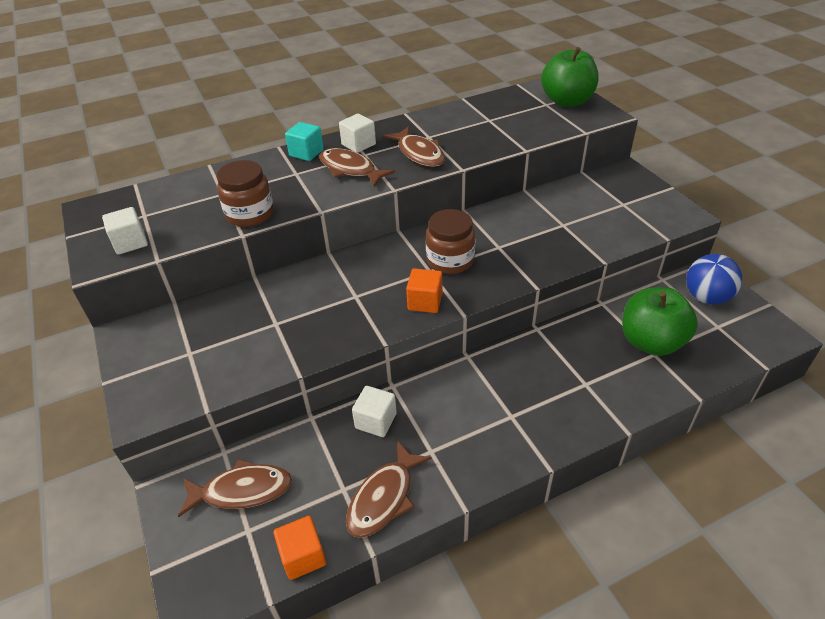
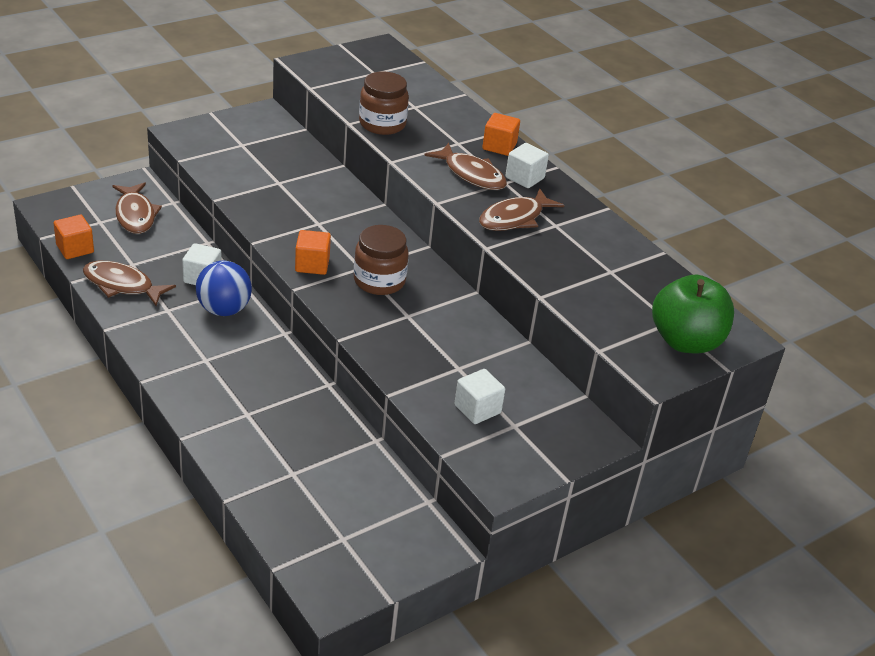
camera: 75 degrees right, 5 degrees down
white cube [102,207,148,255] -> white cube moved to [454,369,505,424]
turquoise cube [285,122,324,161] -> orange cube [482,113,520,156]
brown fish [319,148,395,187] -> brown fish turned 105 degrees clockwise [424,143,507,190]
green apple [622,287,698,356] -> none
blue ball [686,254,742,305] -> blue ball moved to [196,261,252,316]

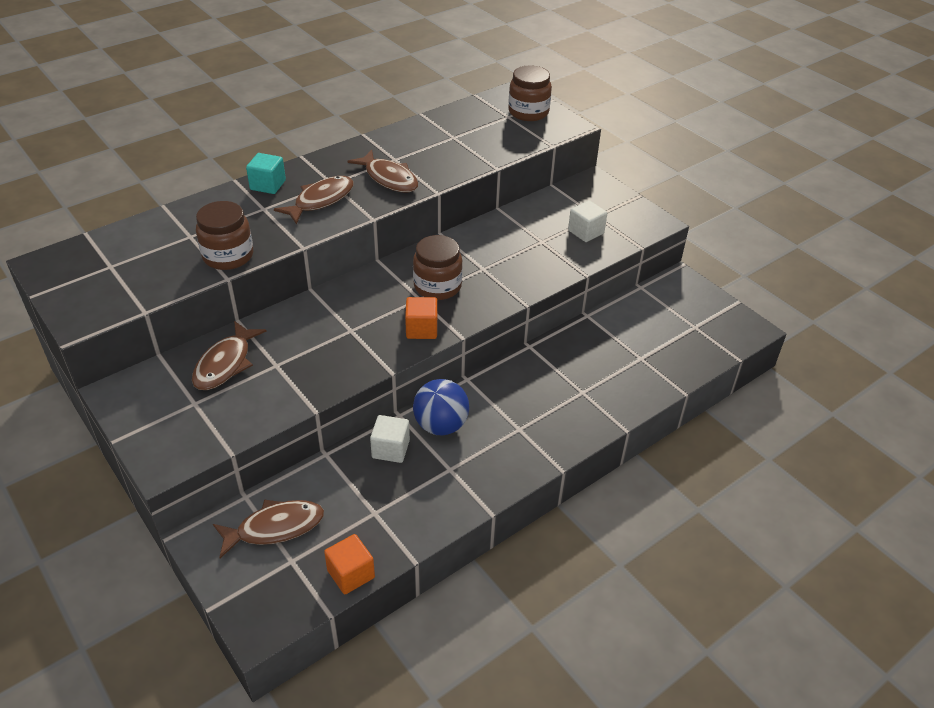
camera: 90 degrees left, 5 degrees up
brown fish [83,261,176,306] -> brown fish moved to [192,321,267,390]
orange cube [482,113,520,156] -> turquoise cube [246,153,286,194]
white cube [505,143,549,188] -> none
green apple [652,275,734,353] -> brown jar [508,65,552,121]

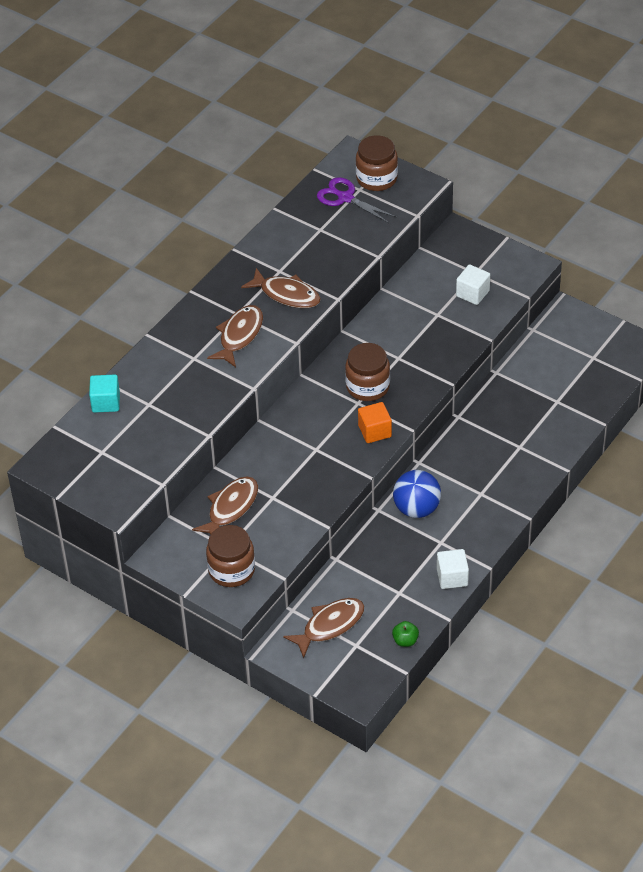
camera: 15 degrees left, 5 degrees up
brown fish [192,321,267,390] -> brown fish turned 150 degrees counterclockwise [192,476,258,534]
brown jar [196,201,253,270] -> brown jar moved to [206,525,255,587]
turquoise cube [246,153,286,194] -> turquoise cube moved to [89,374,120,413]
orange cube [324,534,375,594] -> green apple [392,621,419,647]
white cube [370,415,410,463] -> white cube moved to [437,549,469,589]
none -> purple scissors [317,177,397,223]

